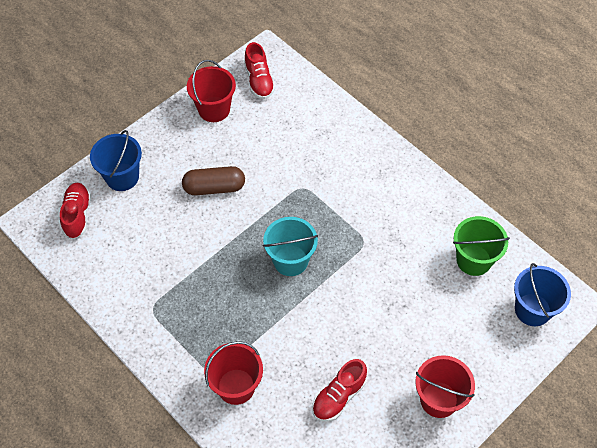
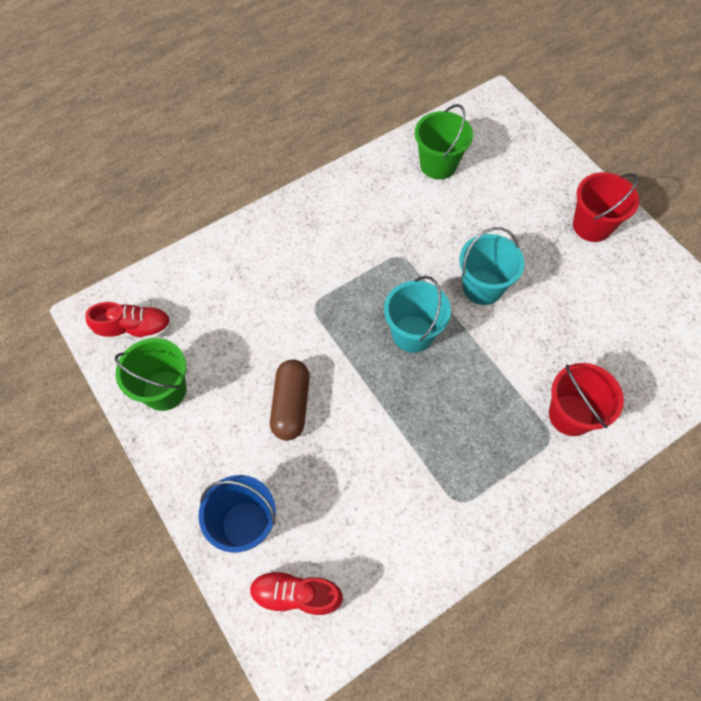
camera: 80 degrees left, 5 degrees up
red bucket [187,60,236,122] -> green bucket [115,338,186,411]
red shoe [312,359,367,422] -> none
blue bucket [514,263,571,326] -> none
none -> turquoise bucket [459,227,524,305]

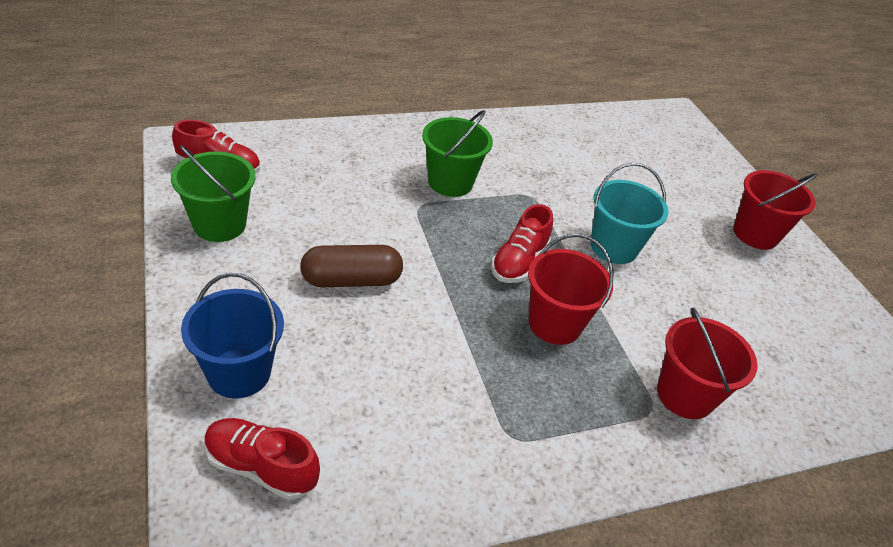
camera: 10 degrees right, 20 degrees down
brown capsule [270,360,310,441] -> brown capsule turned 60 degrees clockwise [300,245,403,287]
turquoise bucket [384,276,451,353] -> red shoe [491,204,553,283]
green bucket [415,104,473,180] -> green bucket moved to [422,110,493,197]
none -> red bucket [528,234,614,345]

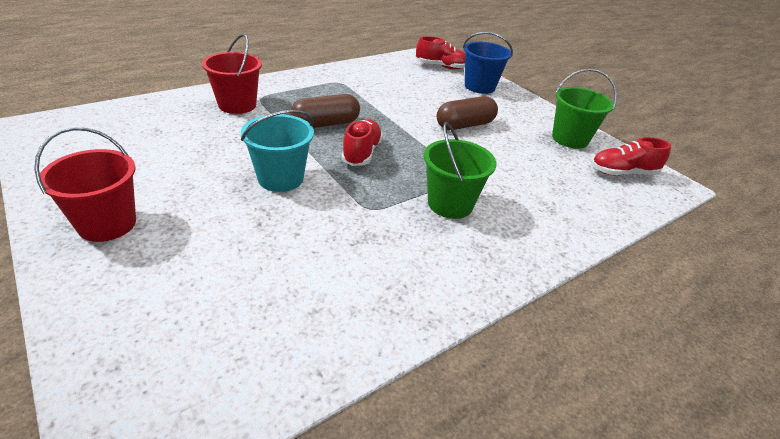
camera: 165 degrees right, 5 degrees down
red bucket [528,234,614,345] -> brown capsule [290,94,360,128]

